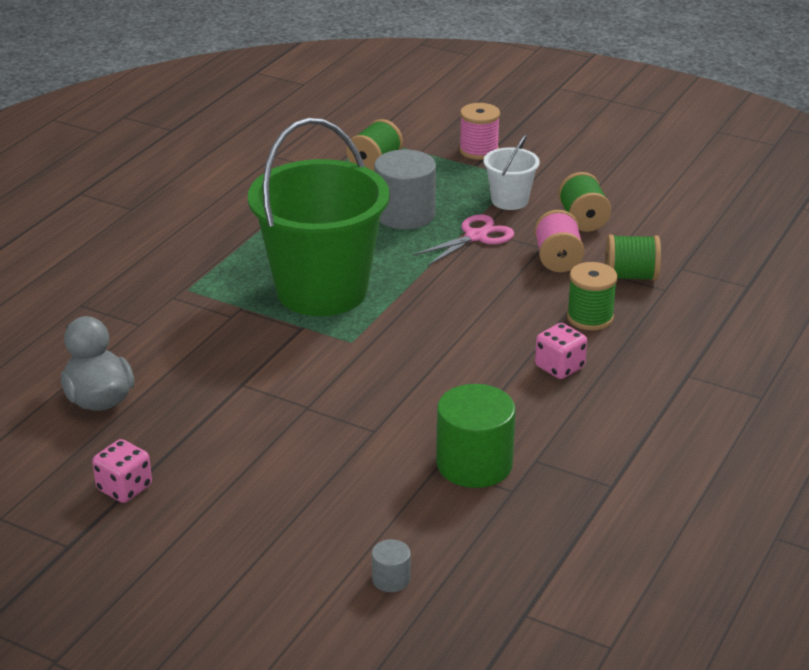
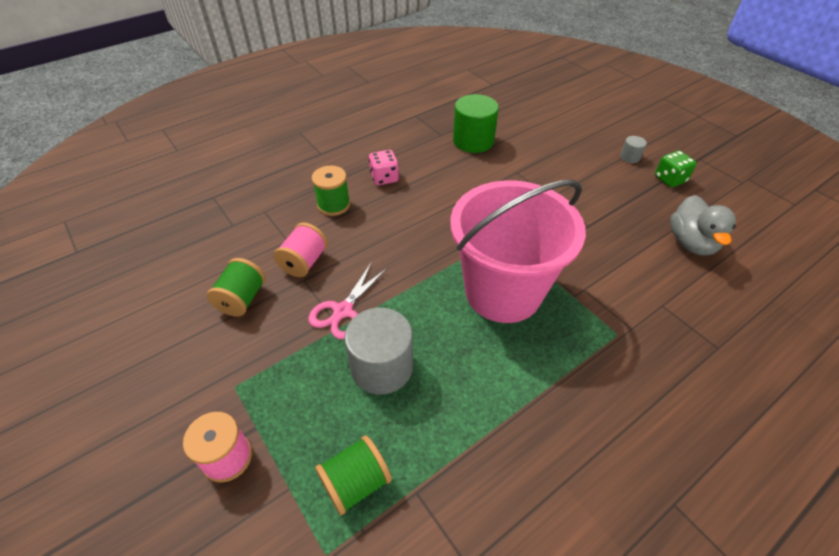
camera: 155 degrees left, 15 degrees up
pink dice [92,439,152,503] -> green dice [655,151,697,187]
green bucket [248,118,389,316] -> pink bucket [450,180,586,323]
grey cylinder [372,539,411,592] -> grey cylinder moved to [620,136,647,163]
pink scissors [413,214,514,266] -> pink scissors turned 45 degrees counterclockwise [308,262,388,339]
white bucket [484,135,540,210] -> none
green spool [605,235,661,281] -> none

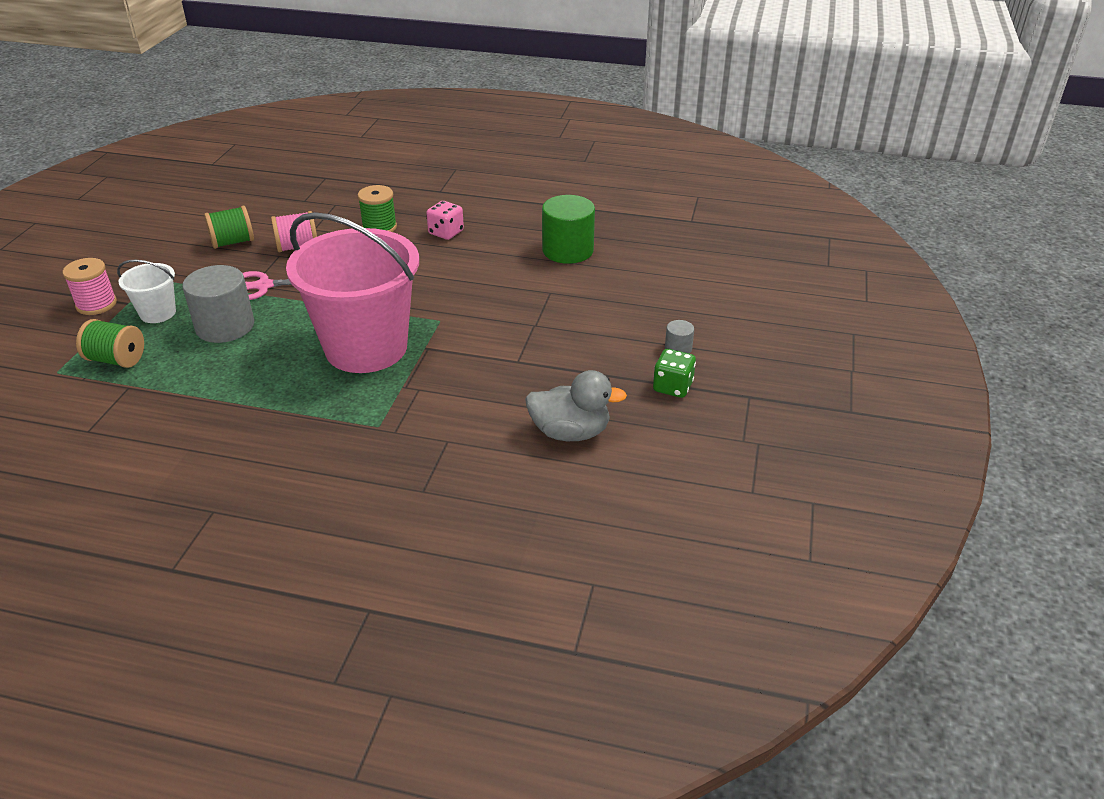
camera: 50 degrees right, 10 degrees down
grey duck [670,195,736,256] -> grey duck turned 135 degrees counterclockwise [525,370,627,441]
none -> white bucket [117,260,176,323]

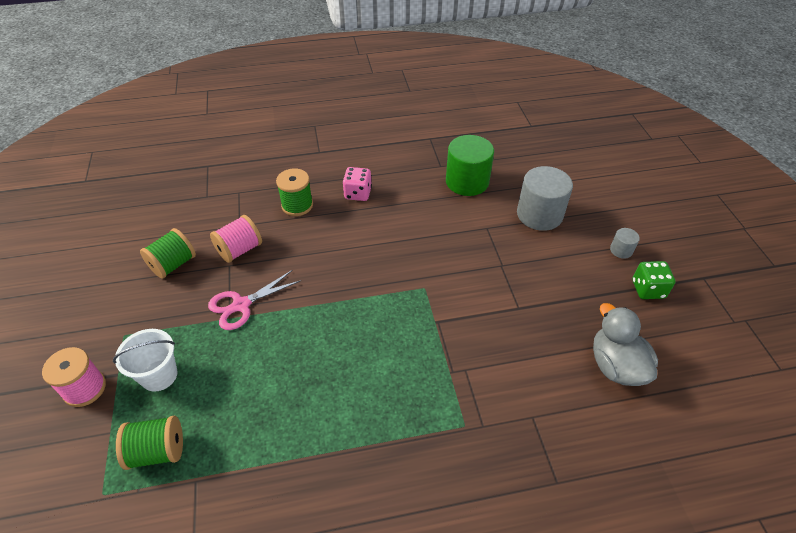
camera: 25 degrees left, 10 degrees up
grey cylinder [182,265,254,343] -> grey cylinder moved to [517,166,573,231]
pink bucket [286,212,419,373] -> none
grey duck [525,370,627,441] -> grey duck turned 90 degrees counterclockwise [593,303,658,386]

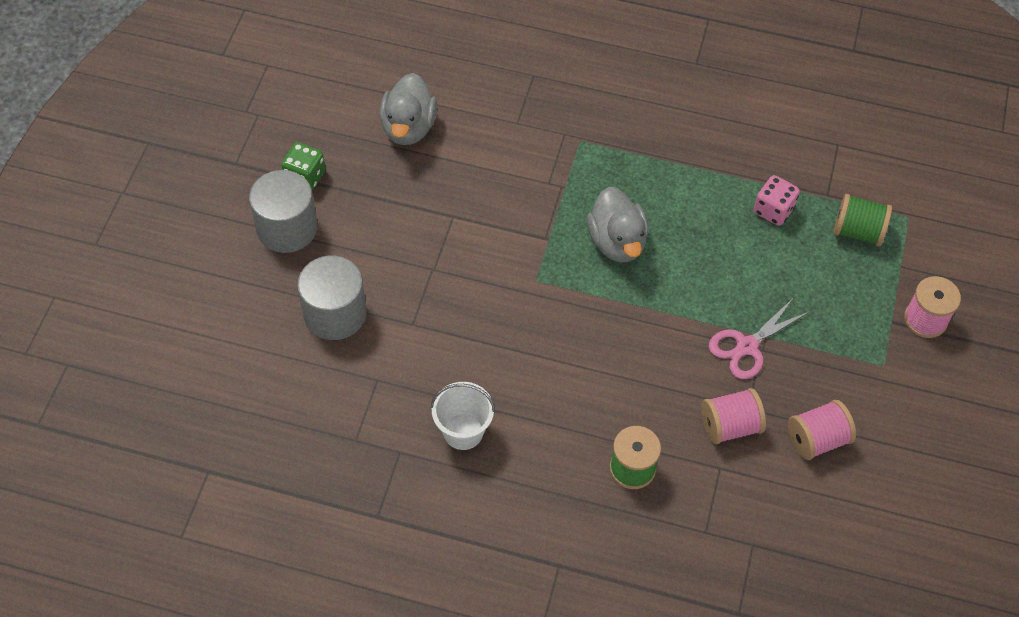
camera: 155 degrees left, 10 degrees up
white bucket [113,329,177,392] -> white bucket moved to [430,382,495,450]
green spool [140,228,196,279] -> pink spool [788,400,856,460]
pink scissors [208,270,301,330] -> pink scissors turned 150 degrees clockwise [709,298,809,379]
pink dice [343,167,372,201] -> pink dice moved to [754,175,800,226]
green cylinder [446,135,494,196] -> none
grey cylinder [610,228,640,259] -> grey cylinder [249,170,318,253], size x2.17
none -> grey duck [587,187,648,262]

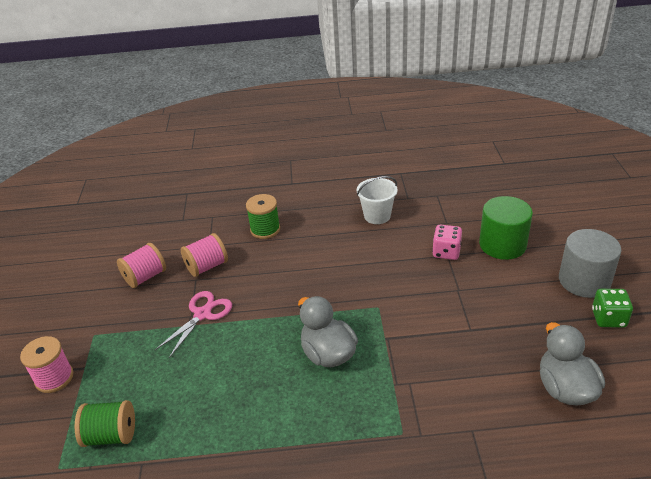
camera: 165 degrees right, 20 degrees down
grey cylinder [297,255,367,340] -> green cylinder [479,196,533,260]
pink dice [754,175,800,226] -> pink dice moved to [432,225,462,260]

